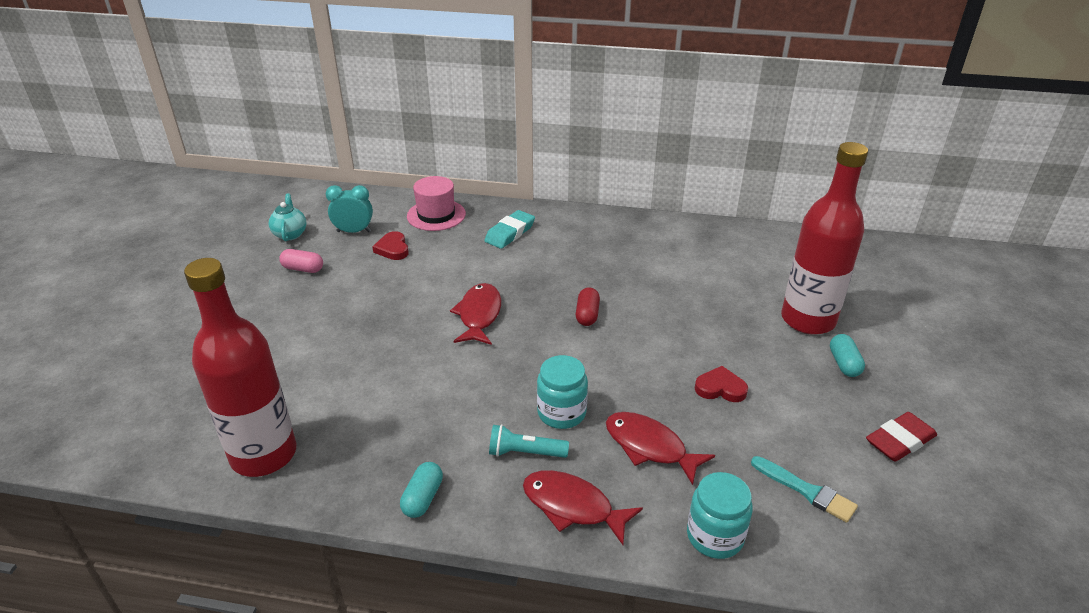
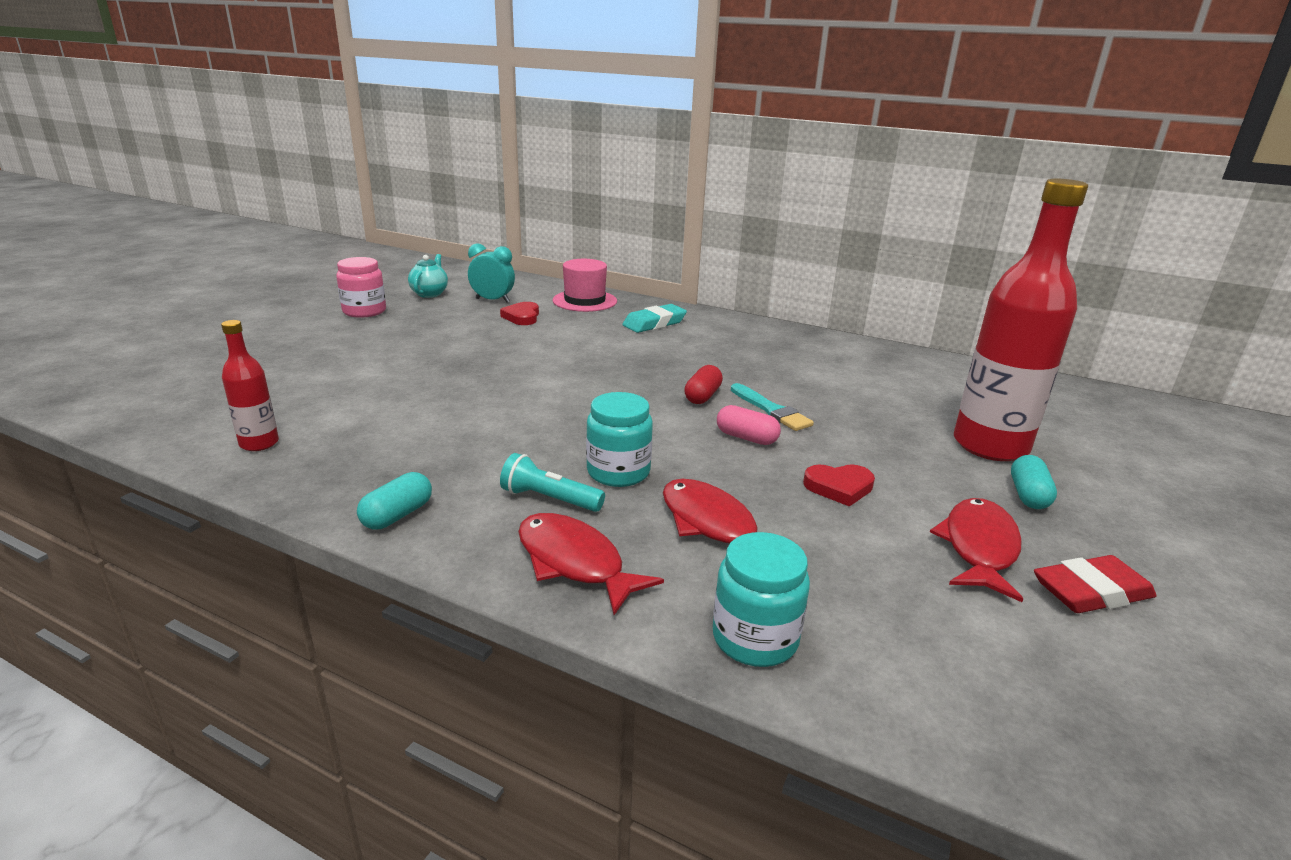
camera: 15 degrees right, 10 degrees down
red bottle [184,258,297,477] -> red bottle [221,320,279,451], size x0.47
pink capsule [279,249,323,273] -> pink capsule moved to [717,405,781,445]
red fish [450,283,501,345] -> red fish moved to [930,498,1023,602]
red heart [695,366,748,402] -> red heart turned 150 degrees clockwise [803,464,875,507]
turquoise brush [751,456,858,523] -> turquoise brush moved to [731,383,814,431]
none -> pink jar [336,257,386,318]

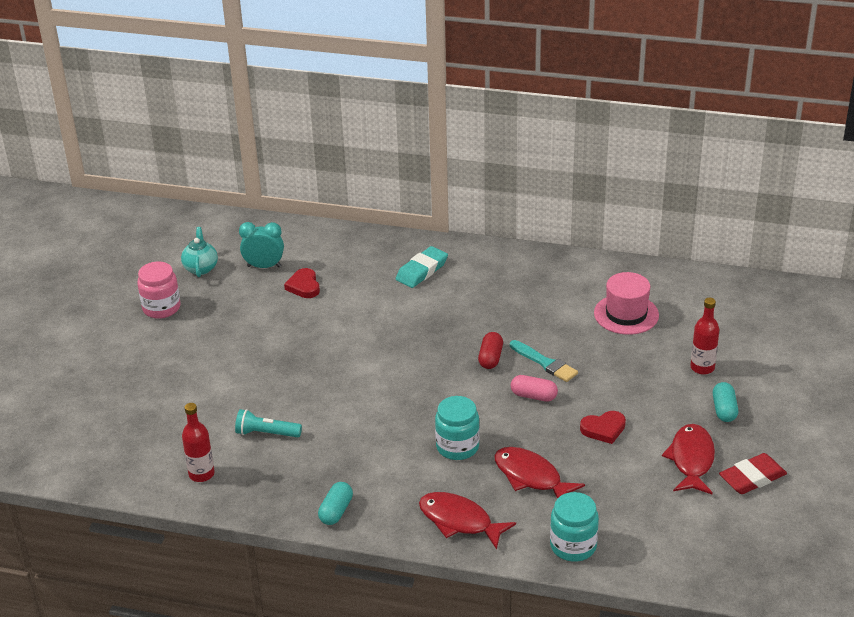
camera: 10 degrees left, 10 degrees up
turquoise flashlight [500,453,605,512] -> turquoise flashlight moved to [235,409,302,437]
pink hat [552,259,617,312] -> pink hat moved to [594,272,659,335]
red bottle [954,179,1088,461] -> red bottle [690,298,719,375], size x0.47

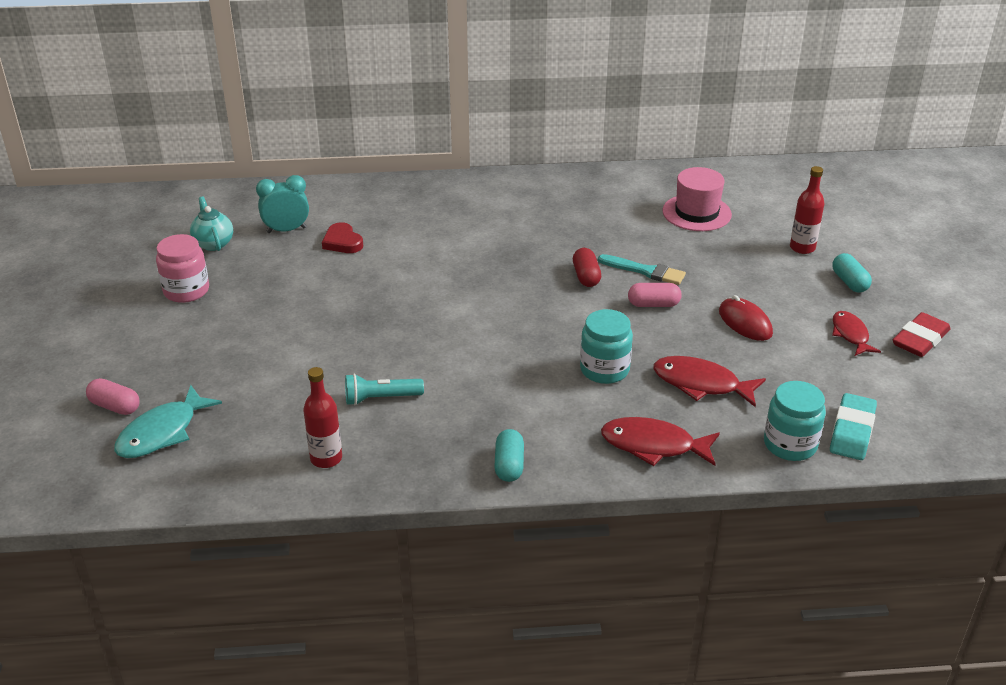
camera: 20 degrees left, 0 degrees up
turquoise eraser [396,246,448,288] -> turquoise eraser moved to [830,393,877,460]
red heart [580,411,626,444] -> red mouse [719,295,773,341]
red fish [662,424,715,494] -> red fish [832,311,881,356], size x0.66
none -> pink capsule [86,378,140,415]
none -> turquoise fish [114,385,222,458]

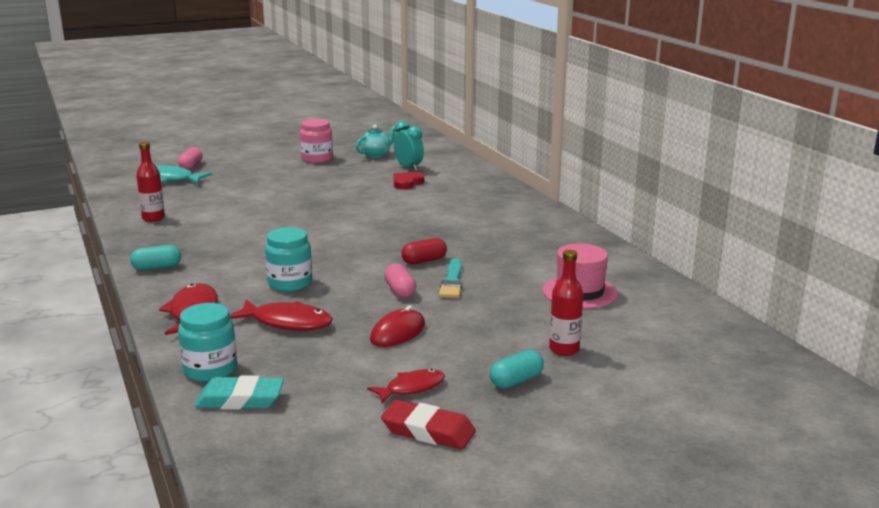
camera: 70 degrees right, 15 degrees down
turquoise flashlight [345,374,424,405] -> none
red fish [653,356,766,407] -> red fish turned 105 degrees clockwise [229,299,332,331]

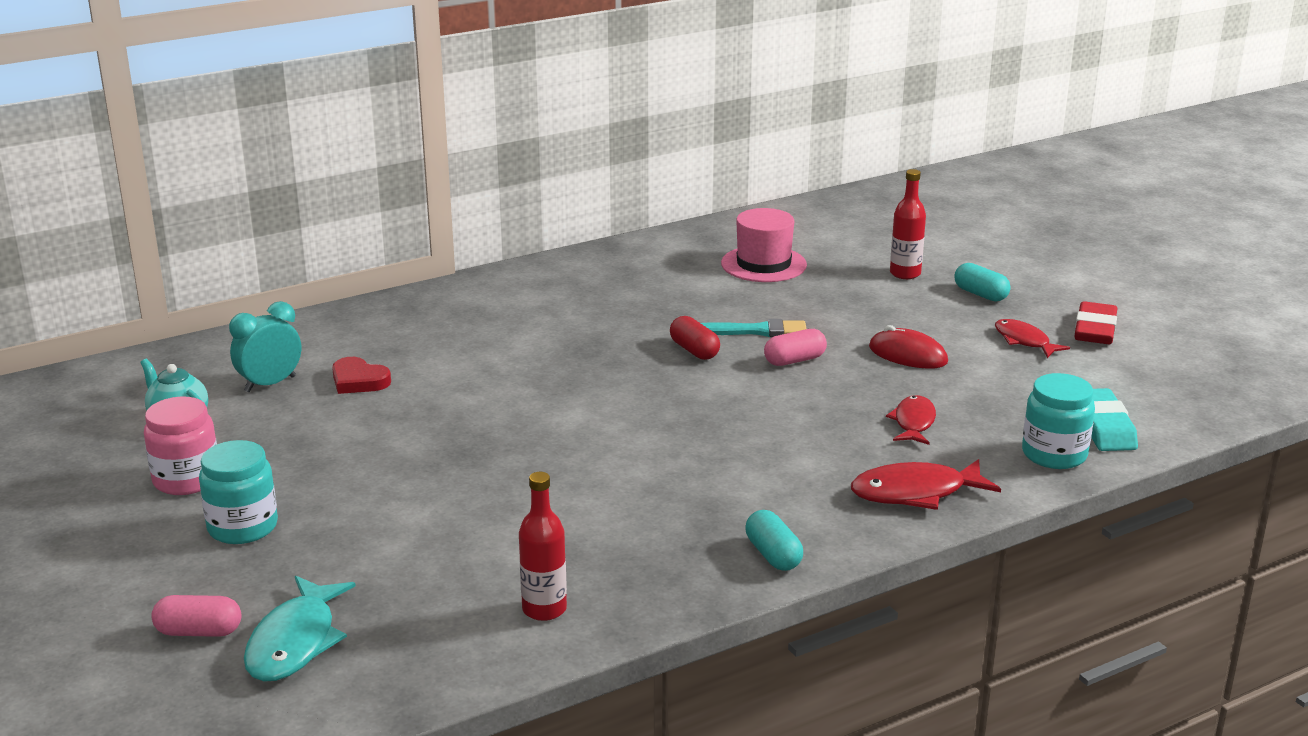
camera: 95 degrees left, 5 degrees up
red fish [229,299,332,331] -> red fish [886,395,936,445], size x0.66
turquoise jar [265,227,312,292] -> turquoise jar moved to [199,440,278,544]

